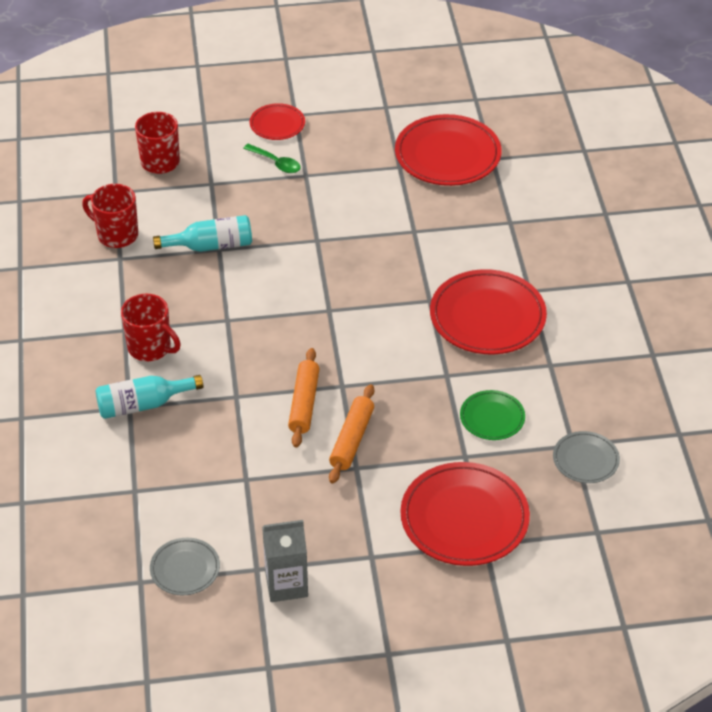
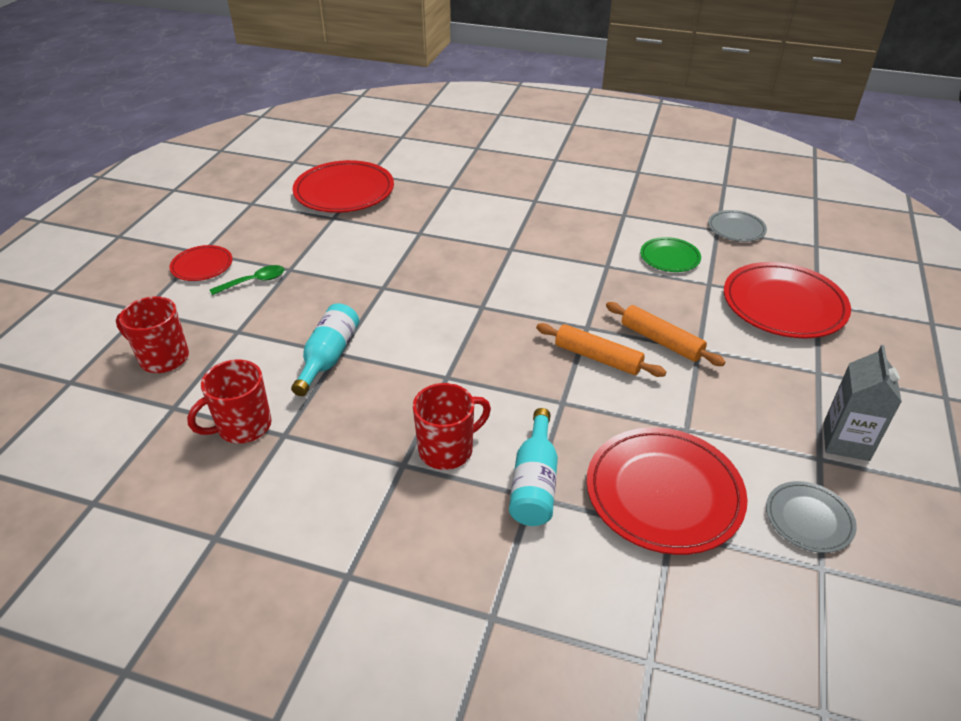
camera: 65 degrees left, 5 degrees down
red plate [430,269,547,354] -> red plate moved to [587,427,748,555]

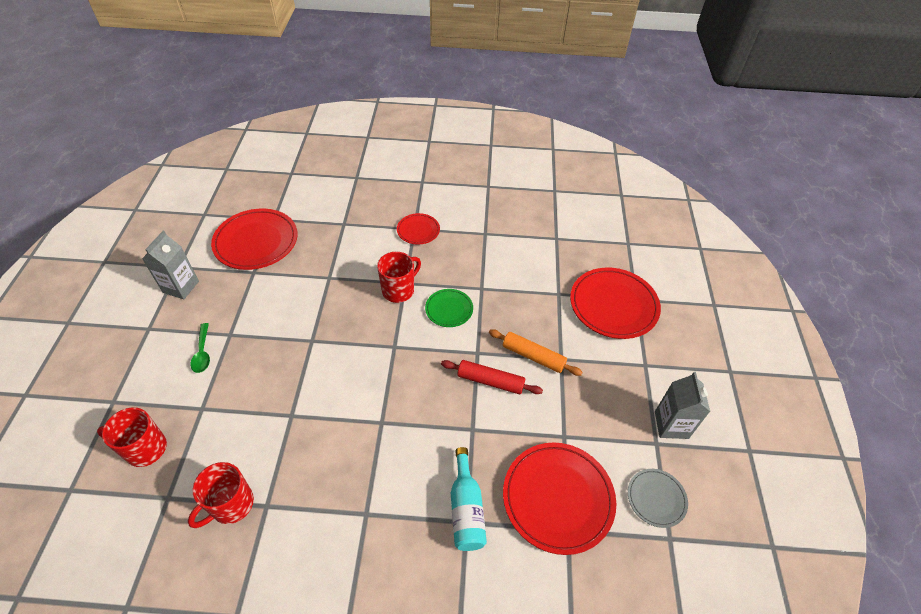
camera: 15 degrees left, 10 degrees up
red plate [170,245,233,281] -> red plate moved to [397,213,440,245]
green spoon [209,265,284,295] -> green spoon turned 120 degrees clockwise [190,323,210,373]
turquoise bottle [291,303,359,396] -> none
red mug [413,383,491,470] -> red mug moved to [377,252,421,303]
orange rolling pin [536,323,666,377] -> red rolling pin [441,360,543,395]
green plate [640,237,701,272] -> green plate moved to [425,289,473,327]
grey plate [708,210,767,242] -> none
none -> grey carton [142,231,199,299]

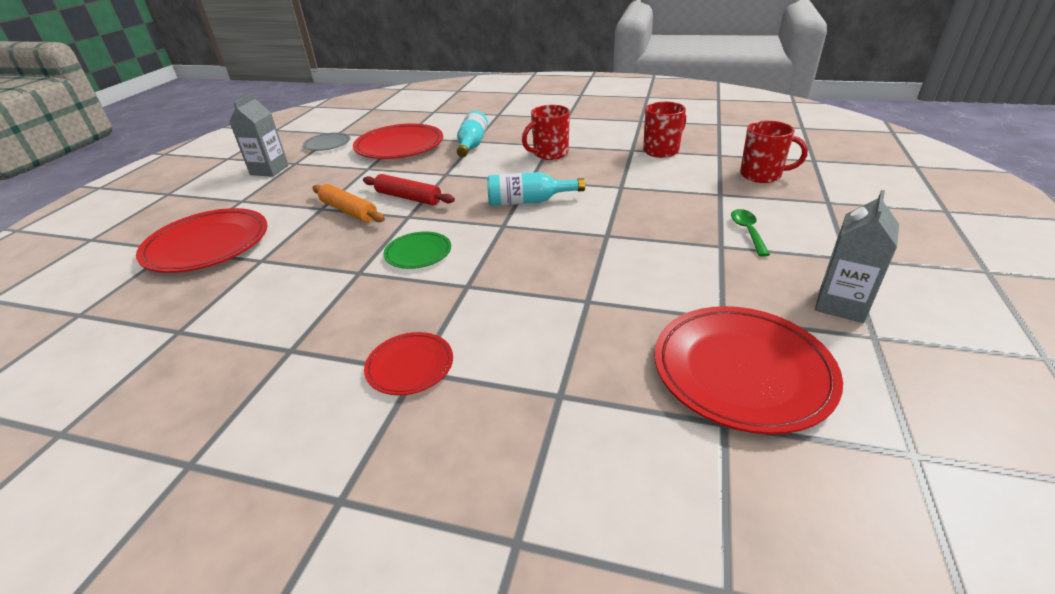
camera: 165 degrees left, 15 degrees down
red mug [377,252,421,303] -> red mug moved to [522,105,570,160]
none -> turquoise bottle [487,172,585,206]

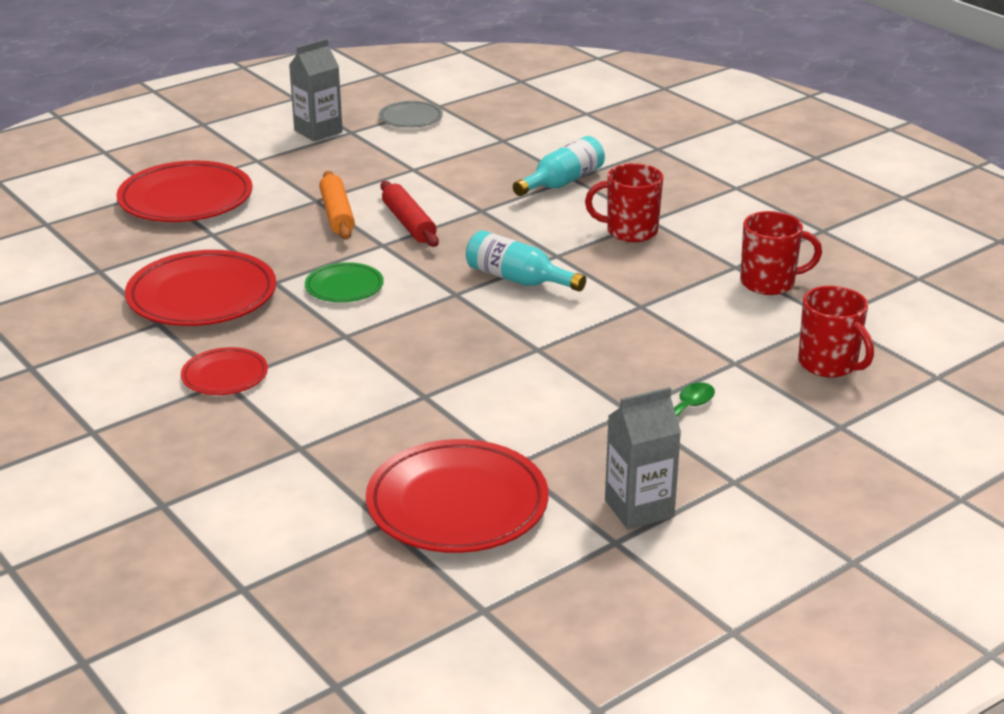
camera: 35 degrees right, 5 degrees down
red plate [353,124,443,159] -> red plate moved to [125,250,276,326]

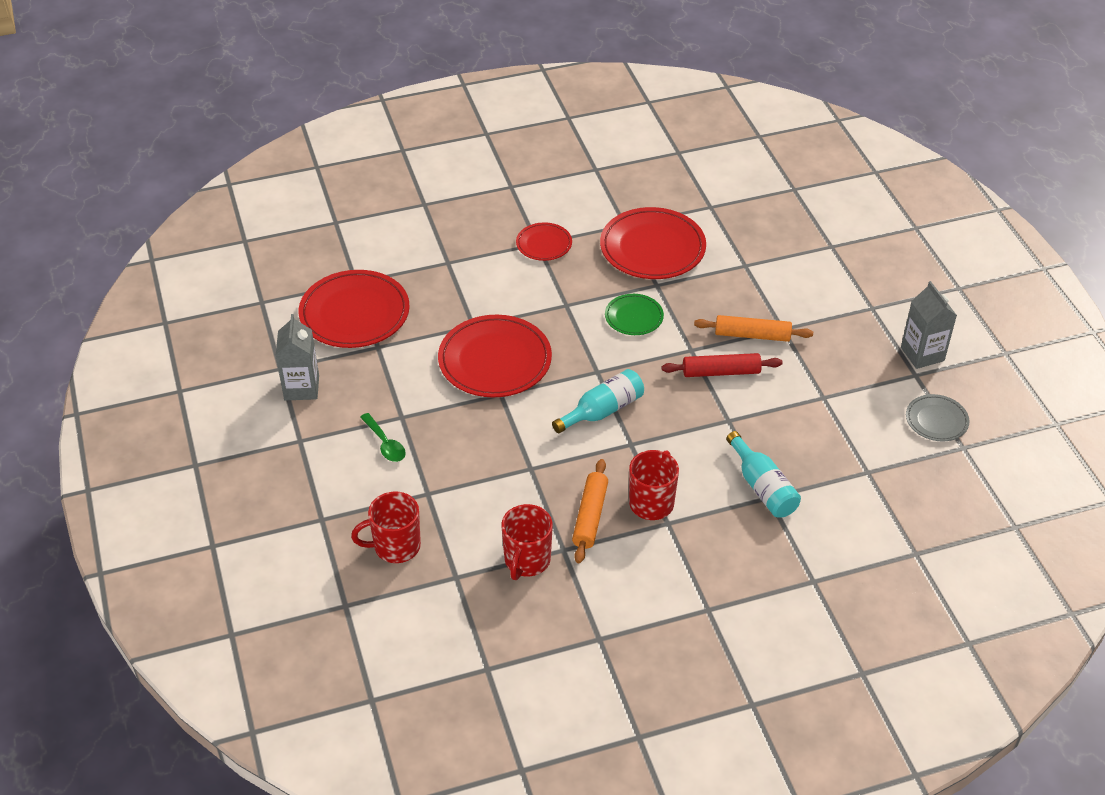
camera: 110 degrees right, 15 degrees up
red plate [116,161,252,222] -> red plate moved to [438,315,552,397]
none -> orange rolling pin [572,459,608,563]

